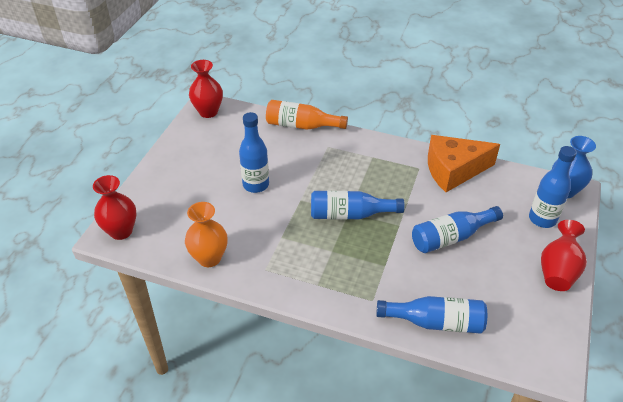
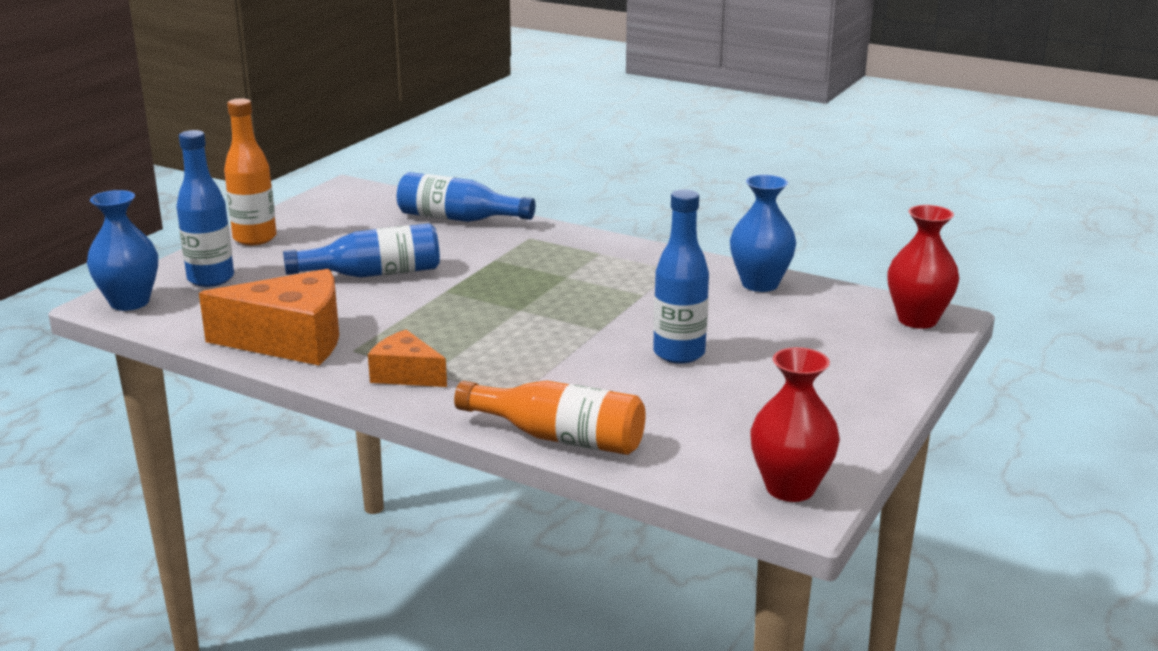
camera: 170 degrees left, 20 degrees down
orange vase [185,202,228,267] -> blue vase [730,175,796,292]
blue bottle [311,191,405,220] -> none
red vase [541,220,587,291] -> orange bottle [224,98,277,245]
none -> orange cheese [368,330,447,387]

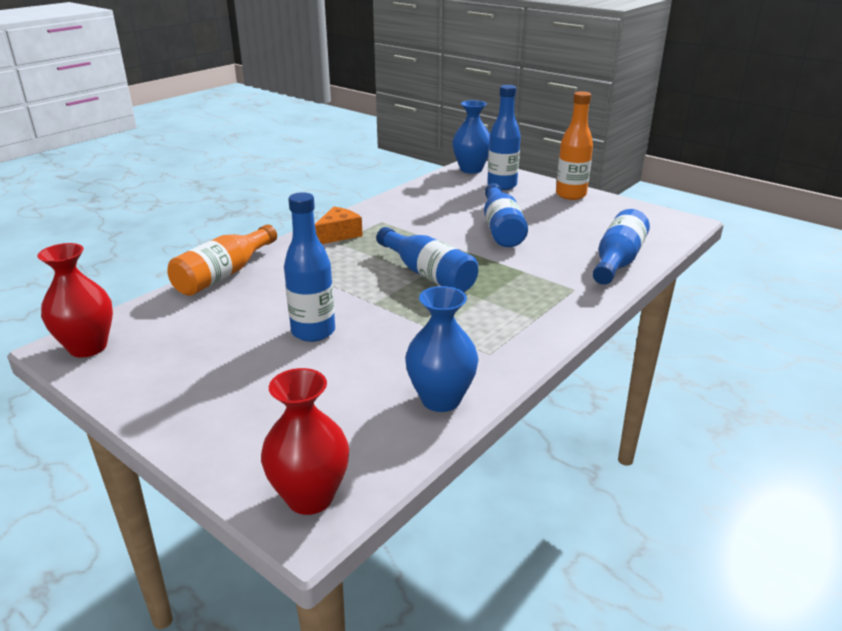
camera: 100 degrees right, 5 degrees up
orange cheese [199,269,339,365] -> none
none -> blue bottle [376,227,478,292]

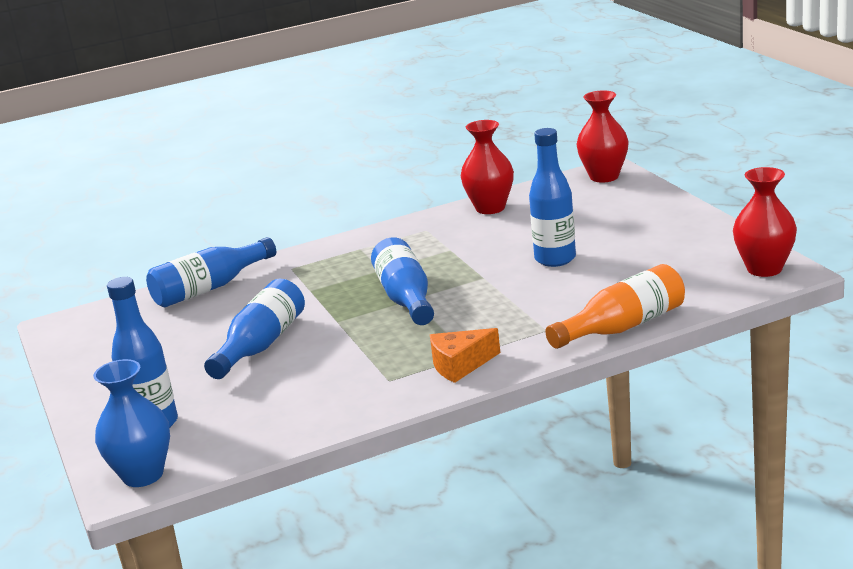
camera: 150 degrees left, 5 degrees down
blue vase [405,286,479,412] -> red vase [461,120,514,214]
orange bottle [556,91,593,200] -> none

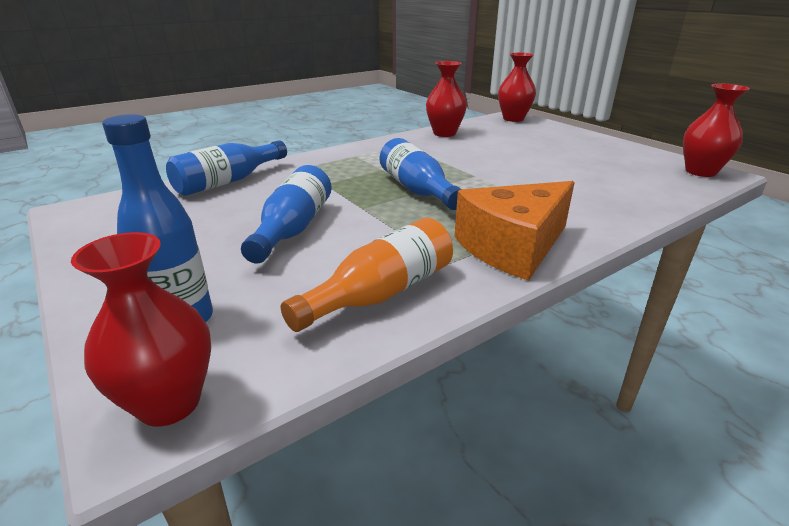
camera: 15 degrees left, 5 degrees up
blue vase [93,359,170,487] -> red vase [71,232,211,427]
orange cheese [430,328,500,383] -> orange cheese [454,181,575,281], size x1.79
blue bottle [529,128,576,267] -> none
orange bottle [545,264,685,349] -> orange bottle moved to [281,218,453,332]

